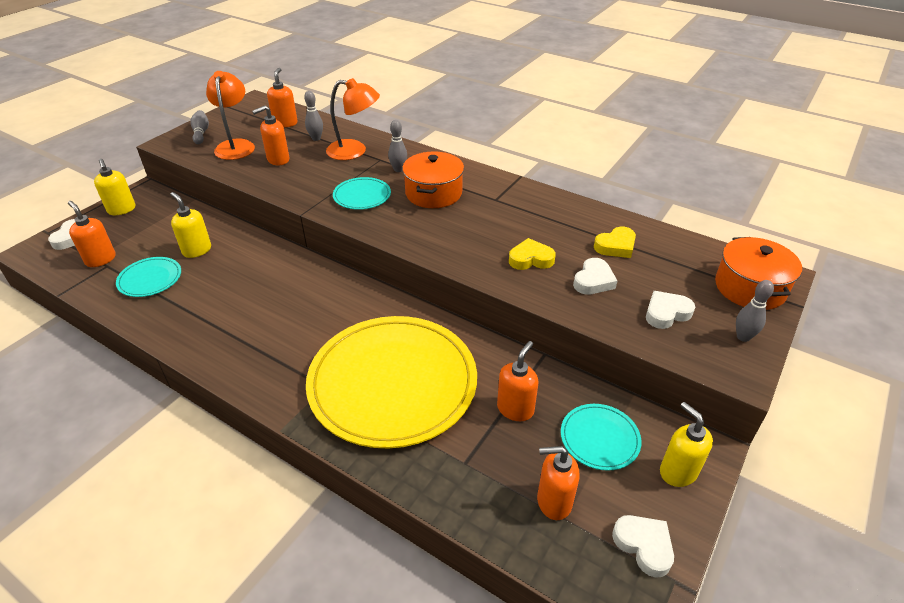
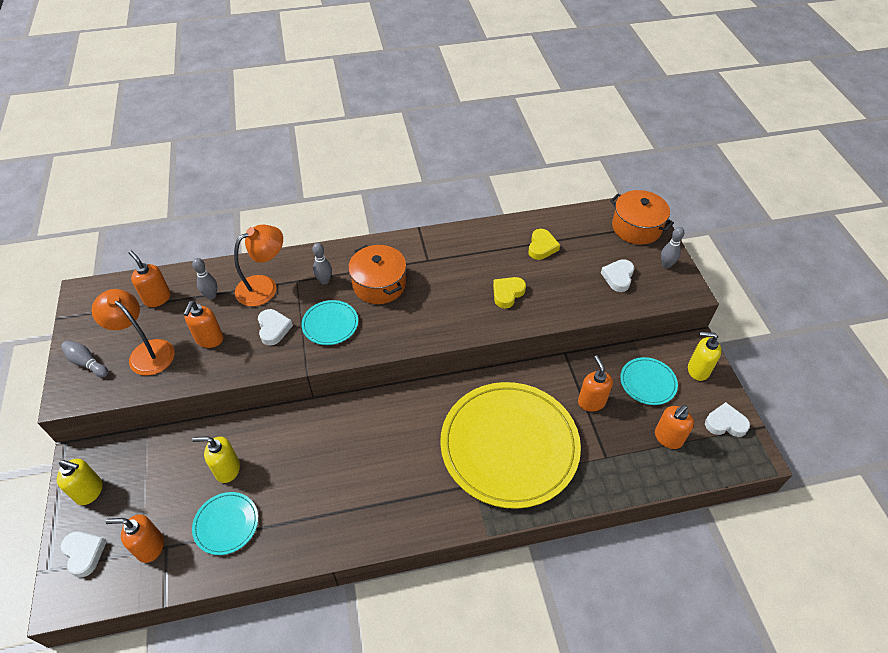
camera: 45 degrees left, 10 degrees up
white heart [573,258,617,295] -> white heart moved to [258,309,293,345]

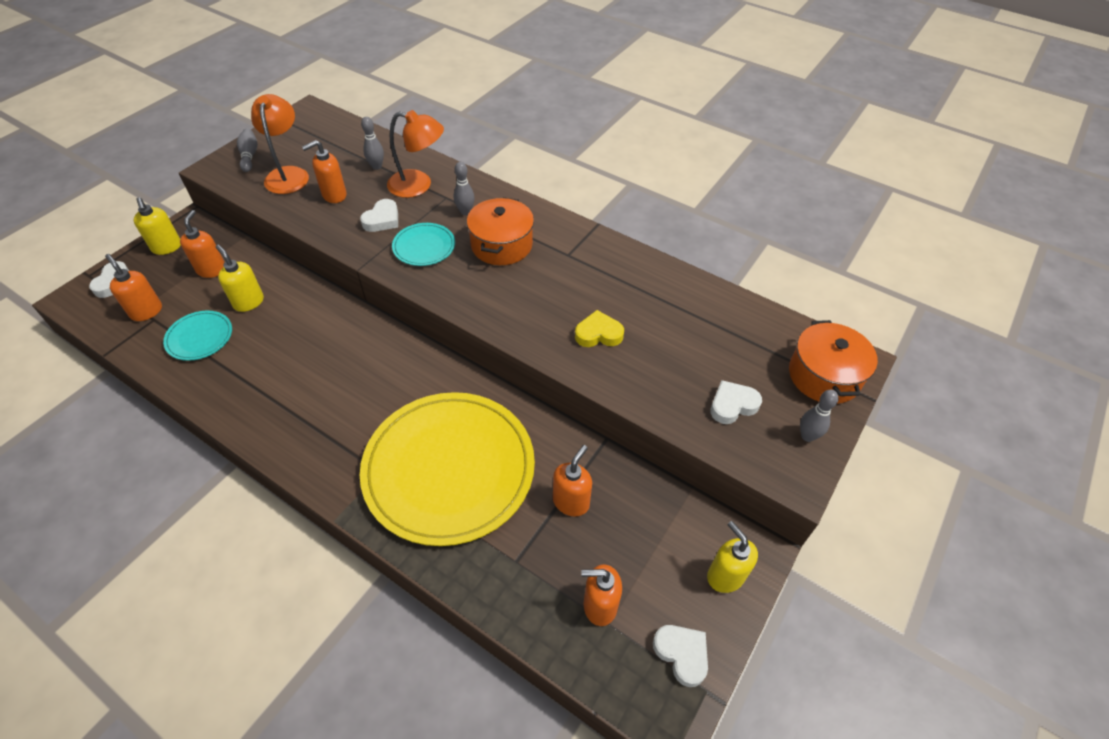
camera: 45 degrees right, 0 degrees up
orange soap dispenser [129,251,171,307] -> orange soap dispenser moved to [180,210,225,278]
yellow heart [528,229,560,260] -> none
turquoise plate [620,357,678,405] -> none

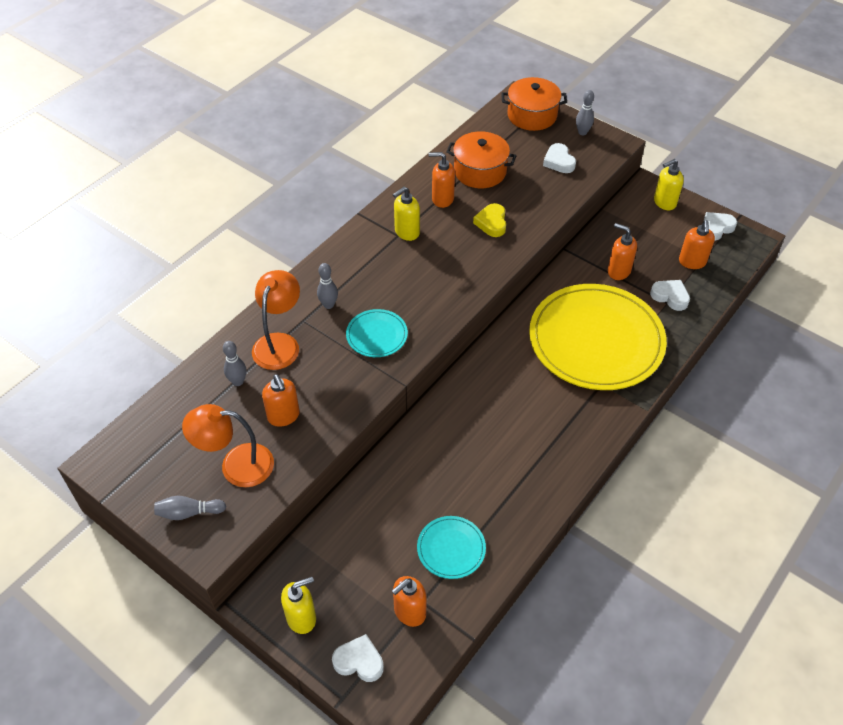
camera: 85 degrees left, 0 degrees up
orange soap dispenser [180,210,225,278] -> orange soap dispenser moved to [428,152,455,208]
yellow soap dispenser [215,245,264,312] -> yellow soap dispenser moved to [393,187,420,241]
white heart [360,199,398,232] -> white heart moved to [650,280,690,311]
orange pot [467,197,534,265] -> orange pot moved to [446,132,516,188]

